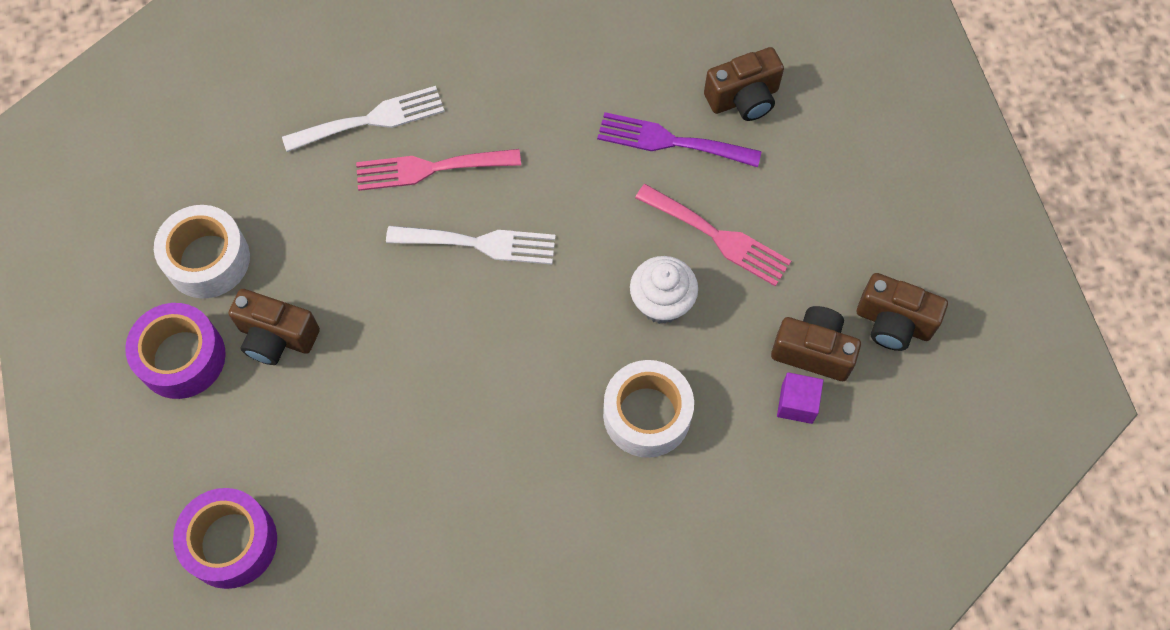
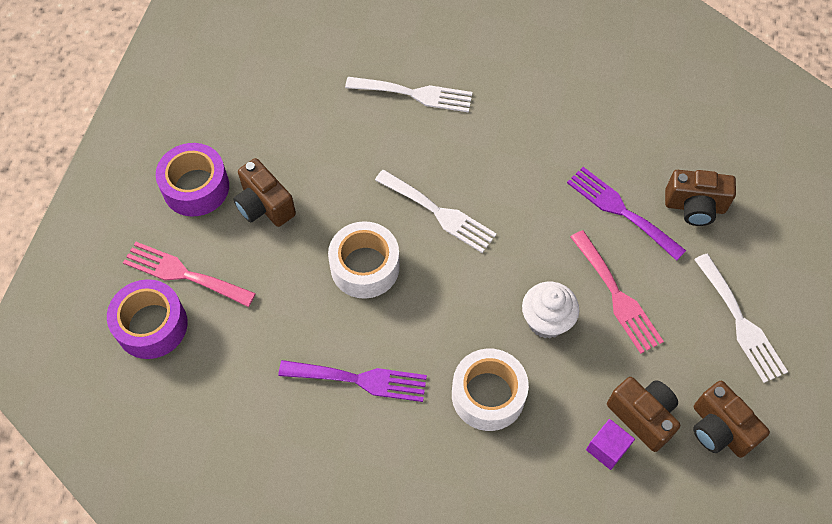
camera: 30 degrees right, 5 degrees down
white tape [154,205,250,299] -> white tape moved to [328,221,400,299]
pink fork [356,149,521,191] -> pink fork moved to [123,242,256,307]
none -> purple fork [278,360,427,402]
none -> white fork [694,254,788,383]

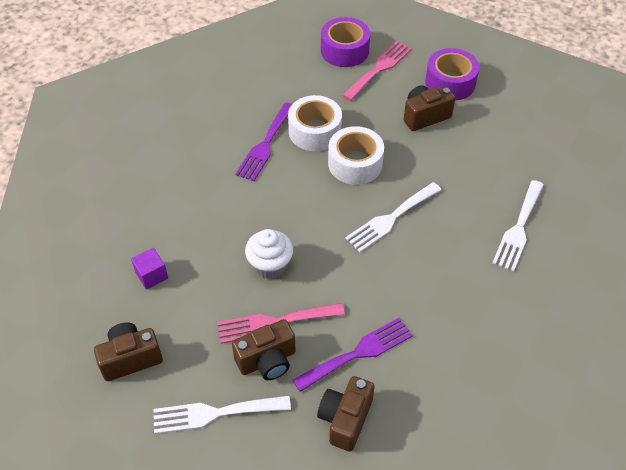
camera: 105 degrees right, 10 degrees down
white tape [452,349,529,431] -> white tape moved to [288,95,342,151]
brown camera [607,377,680,452] -> brown camera moved to [232,319,296,380]

